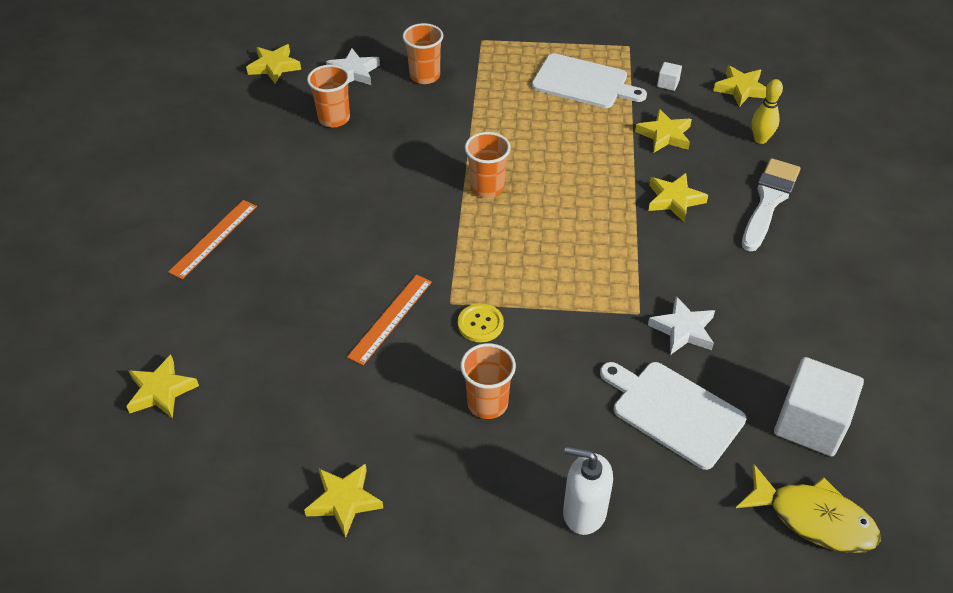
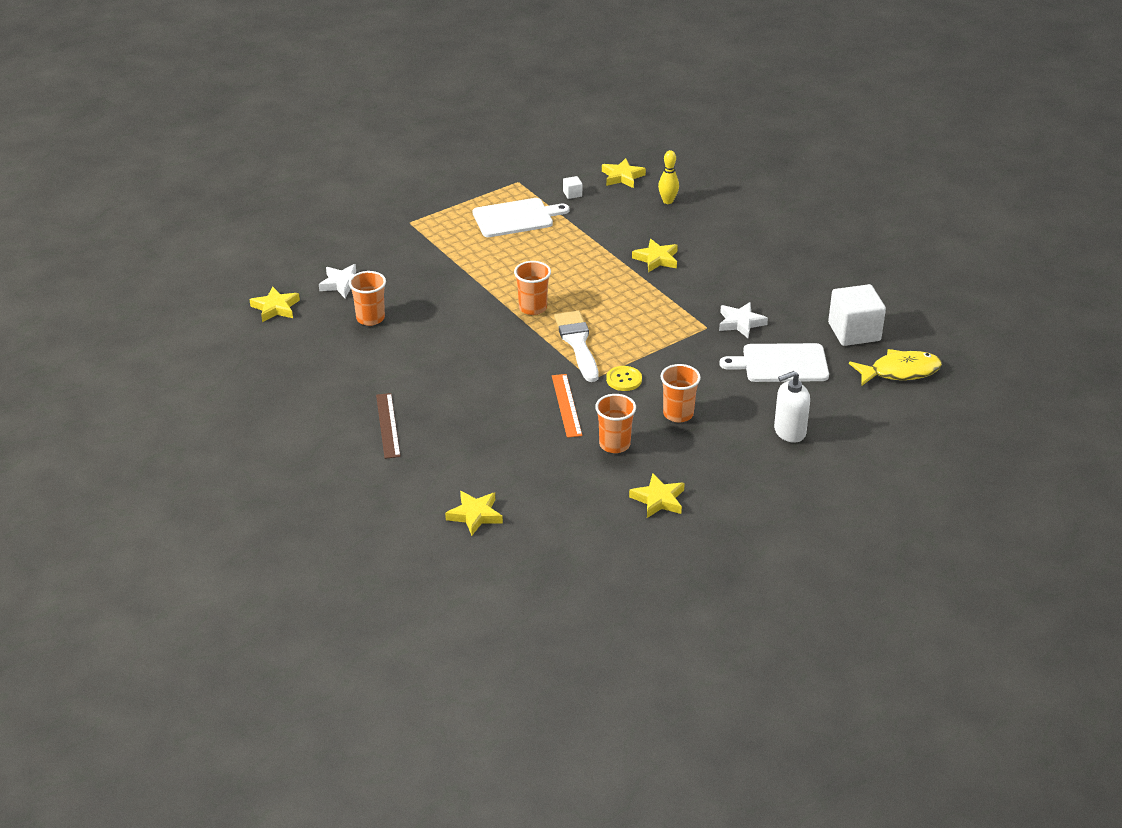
camera: 40 degrees left, 10 degrees down
orange ruler [168,200,257,279] -> brown ruler [376,393,401,459]
orange cup [403,23,443,84] -> orange cup moved to [595,394,636,453]
yellow star [635,109,692,153] -> none
white brush [742,158,800,252] -> white brush moved to [554,311,598,382]

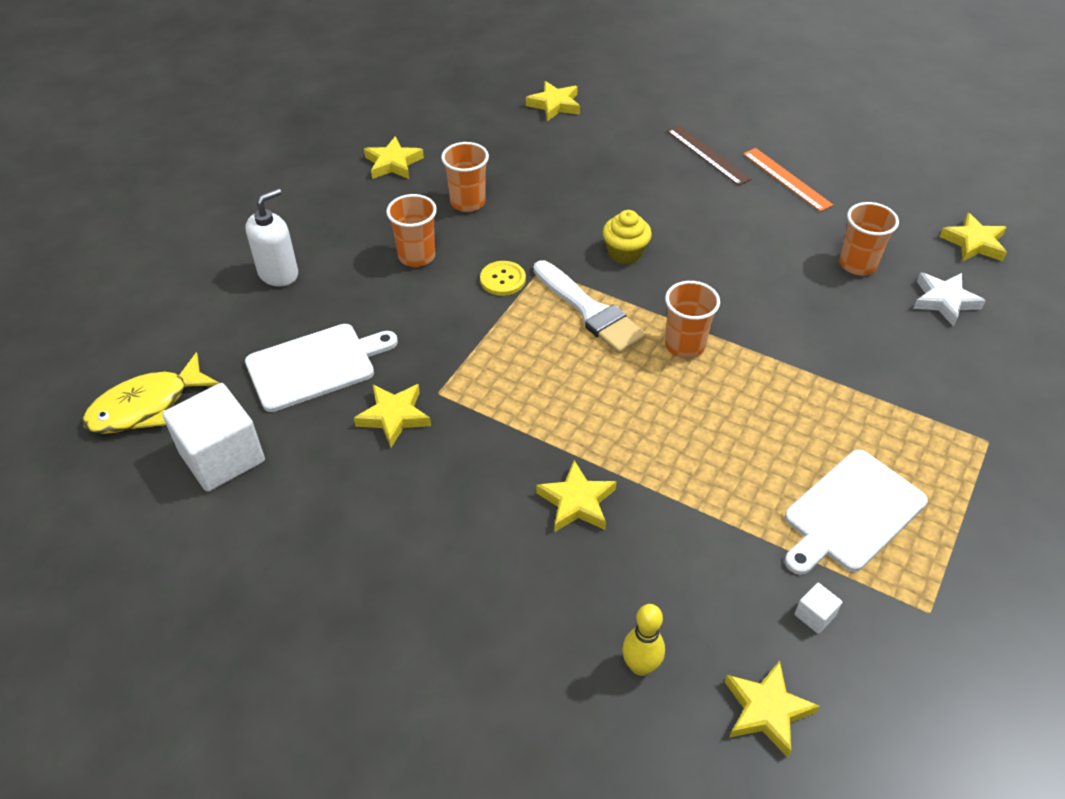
camera: 155 degrees right, 10 degrees up
orange ruler [552,374,582,438] -> orange ruler moved to [743,148,833,212]
white star [719,302,768,338] -> yellow star [354,384,431,447]
none -> yellow cupcake [603,210,652,264]

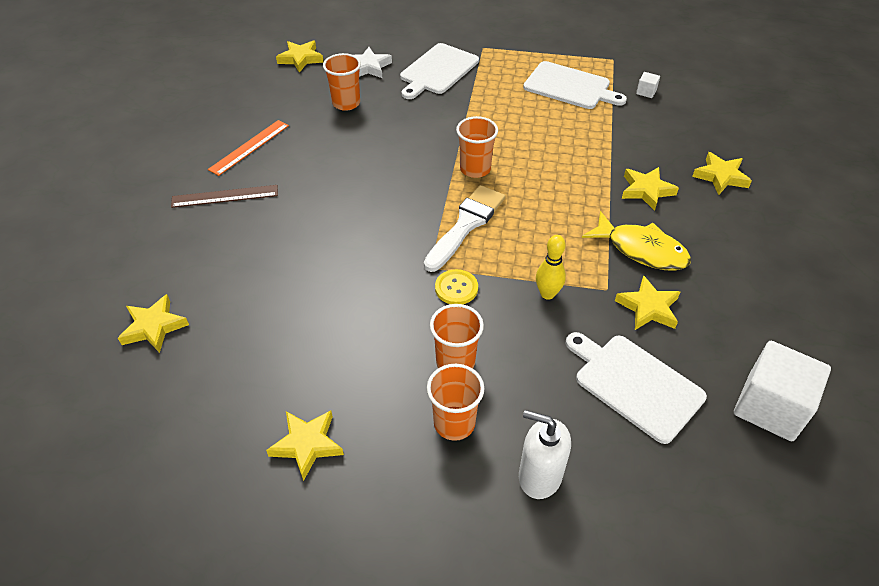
camera: 110 degrees left, 0 degrees up
yellow fish [83,352,219,434] -> yellow fish moved to [582,211,691,271]
orange cup [441,142,489,212] -> orange cup moved to [427,364,484,441]
yellow cupcake [603,210,652,264] -> none
yellow bowling pin [622,604,665,676] -> yellow bowling pin moved to [536,235,566,300]
brown ruler [667,125,751,186] -> brown ruler turned 45 degrees clockwise [171,185,278,208]
yellow star [725,661,820,758] -> yellow star moved to [692,152,752,195]
none -> white cutting board [400,43,479,99]

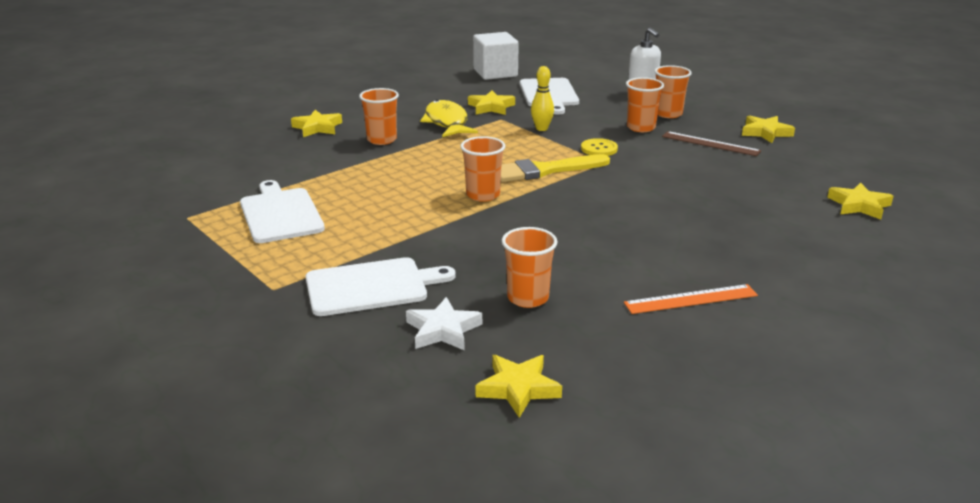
camera: 140 degrees left, 20 degrees down
brown ruler [171,185,278,208] -> brown ruler moved to [662,131,761,156]
white brush [424,185,505,272] -> yellow brush [501,154,610,182]
yellow star [622,167,679,211] -> orange cup [359,88,399,145]
white cube [636,72,660,98] -> none

